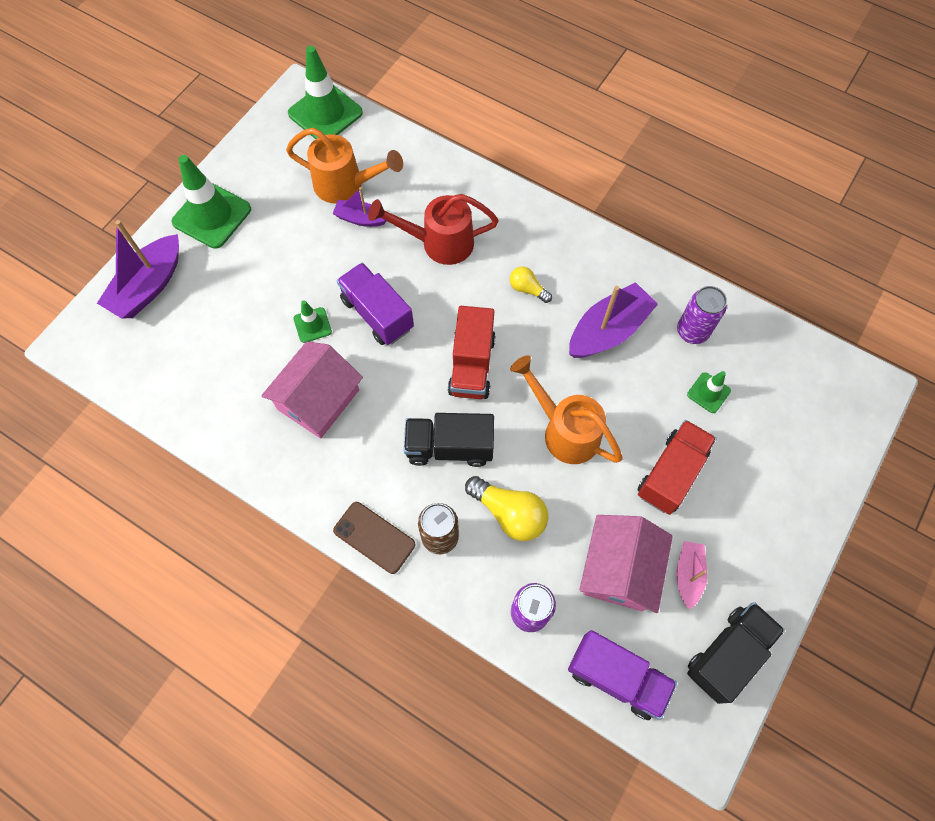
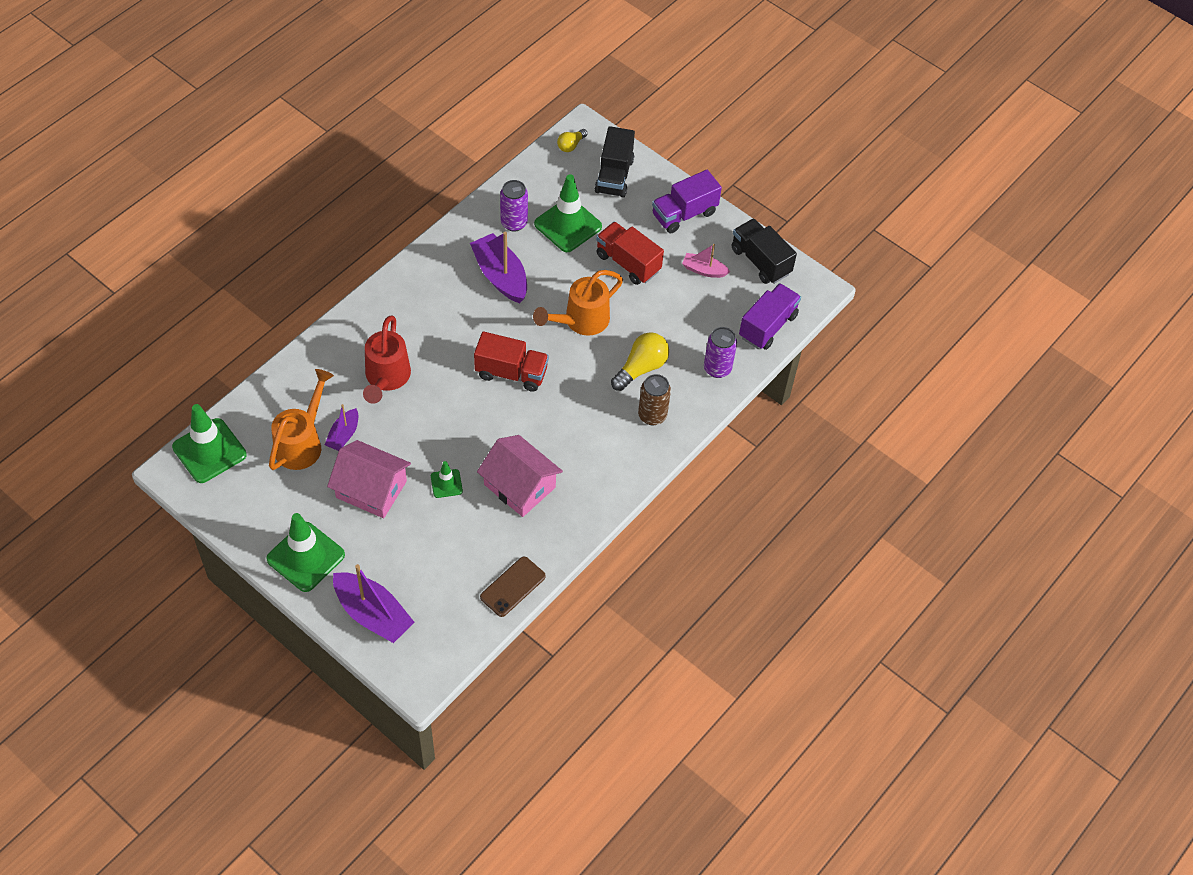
camera: 85 degrees left, 10 degrees down
brown phone [333,502,415,574] -> brown phone moved to [480,557,546,617]
purple truck [337,263,414,345] -> purple truck moved to [652,170,722,233]
black truck [404,413,494,467] -> black truck moved to [595,126,635,198]
yellow light bulb [510,266,552,303] -> yellow light bulb moved to [557,129,588,152]
pink house [579,515,673,613] -> pink house moved to [327,440,411,518]
green traffic cone [687,371,731,413] -> green traffic cone [534,174,602,252], size x1.98

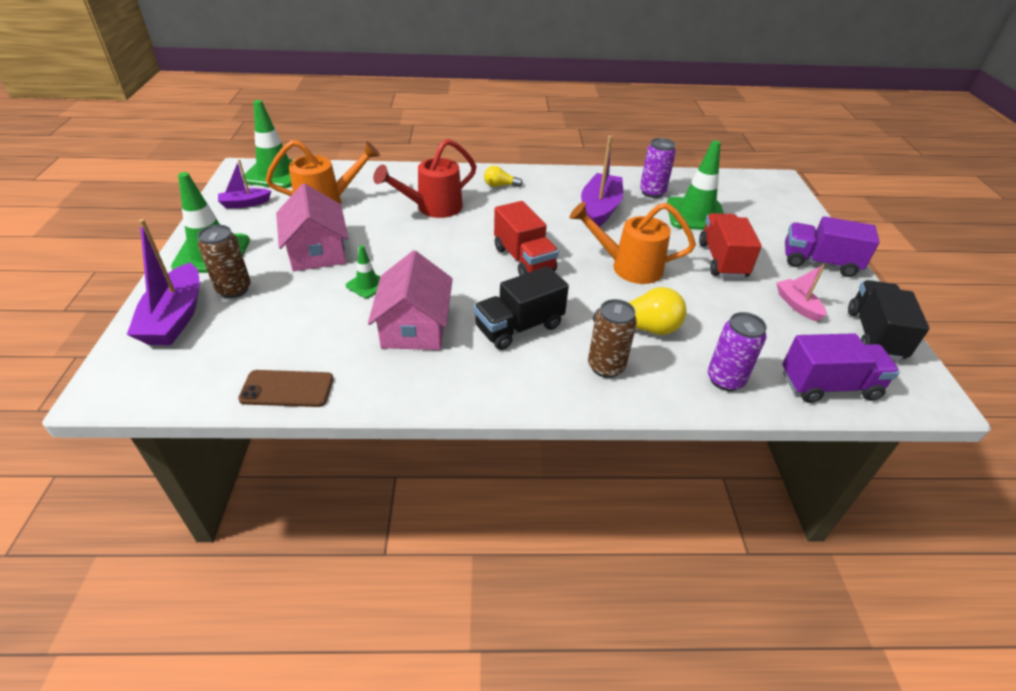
camera: 50 degrees right, 15 degrees down
purple boat [325,404,358,451] -> purple boat moved to [218,160,271,209]
yellow light bulb [557,129,588,152] -> yellow light bulb moved to [484,166,523,187]
black truck [595,126,635,198] -> black truck moved to [474,266,569,350]
none -> brown can [198,225,251,298]

